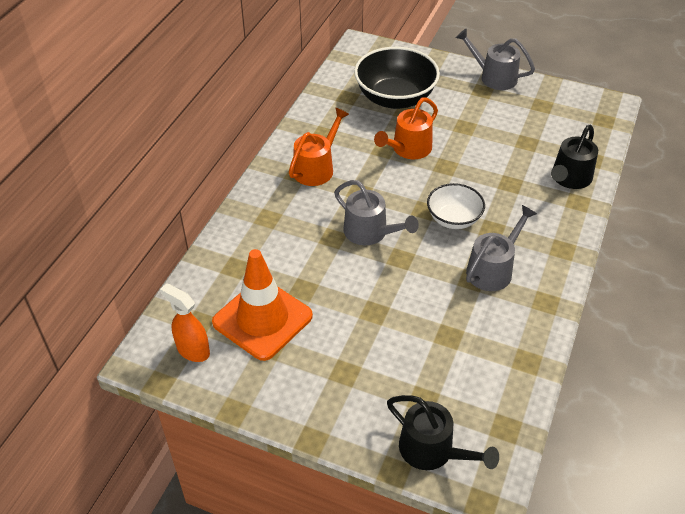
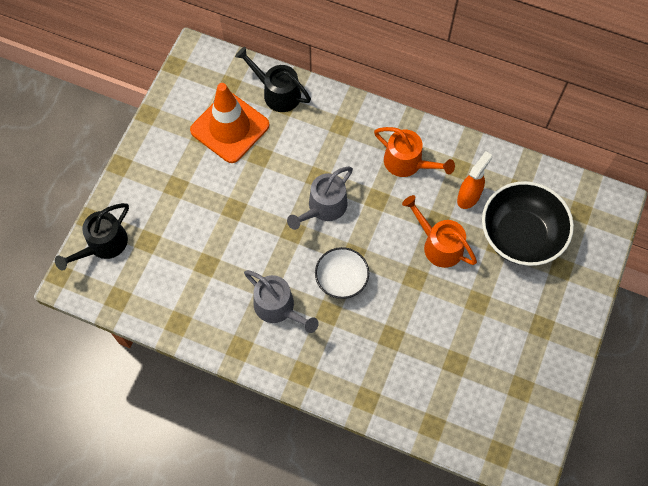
camera: 90 degrees right, 20 degrees up
orange spray bottle [160,283,210,362] -> orange spray bottle moved to [457,151,492,209]
grey watering can [456,28,535,90] -> none
black watering can [551,125,598,189] -> black watering can moved to [235,47,311,112]

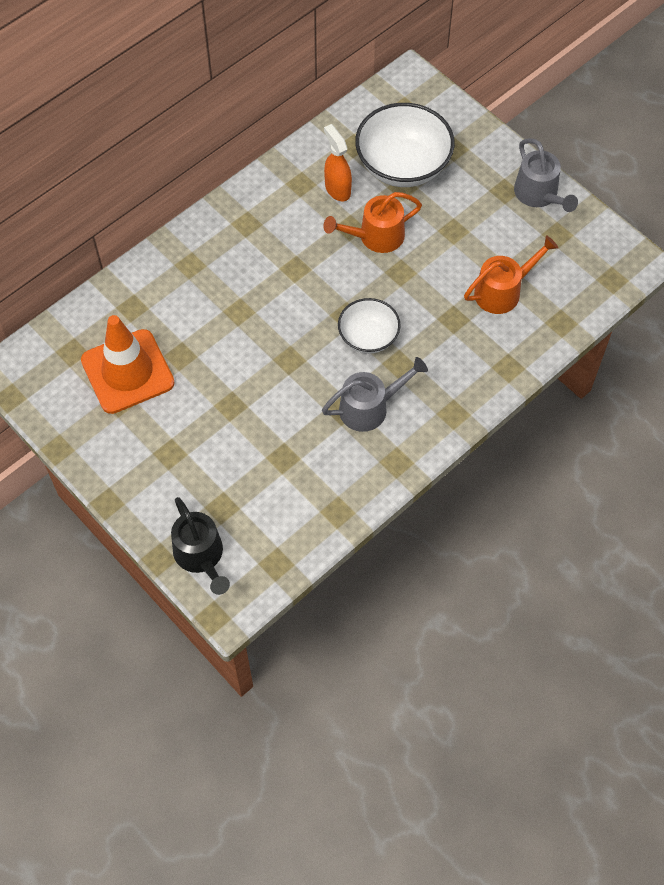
camera: 65 degrees left, 5 degrees down
black watering can [235,47,311,112] -> none
grey watering can [287,167,353,230] -> grey watering can moved to [514,138,578,212]
orange watering can [374,127,455,177] -> orange watering can moved to [464,235,558,314]
black bowl [482,181,574,266] -> white bowl [355,103,455,187]

